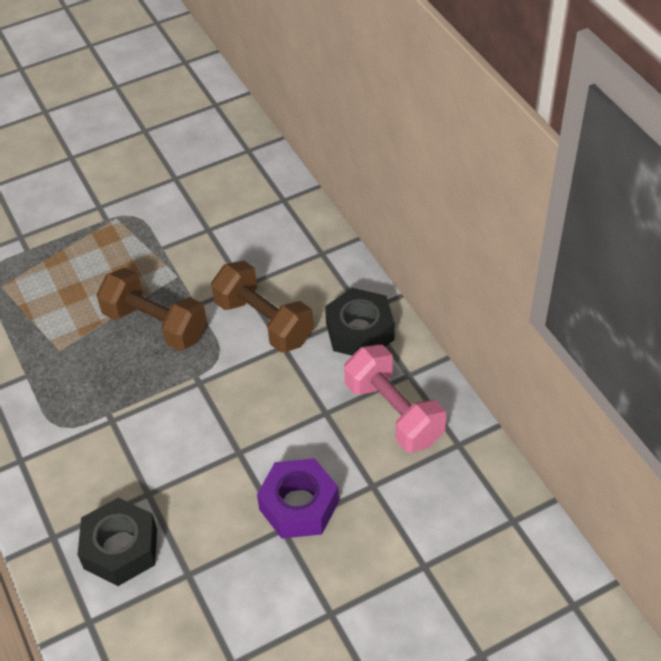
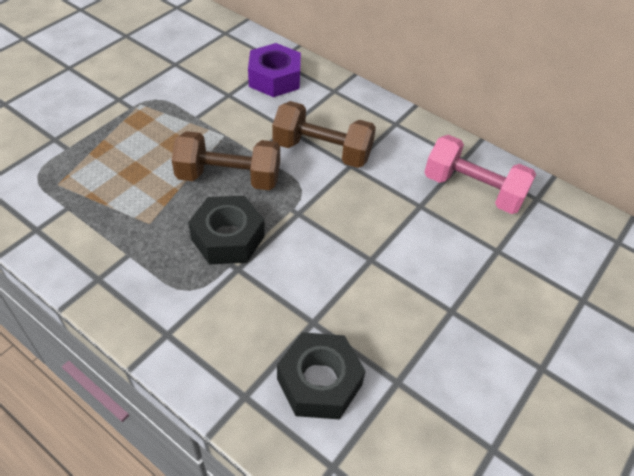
camera: 30 degrees left, 0 degrees up
purple nut [257,458,339,538] -> purple nut moved to [248,43,301,97]
black nut [325,288,395,356] -> black nut moved to [188,196,265,265]

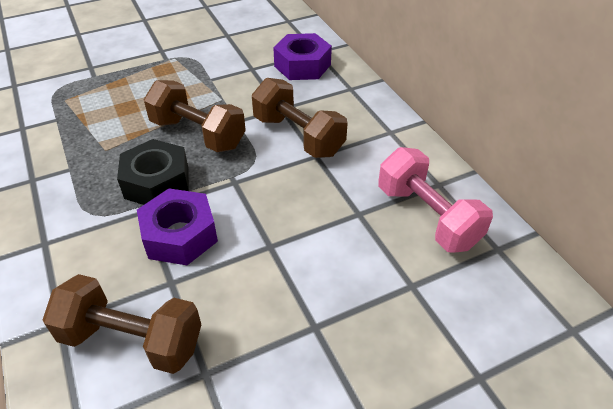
camera: 30 degrees right, 5 degrees down
black nut [277,332,366,419] -> brown dumbbell [43,274,201,374]
none -> purple nut [137,188,218,265]

